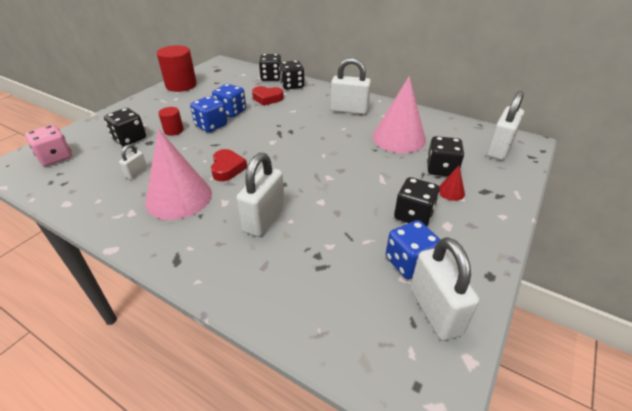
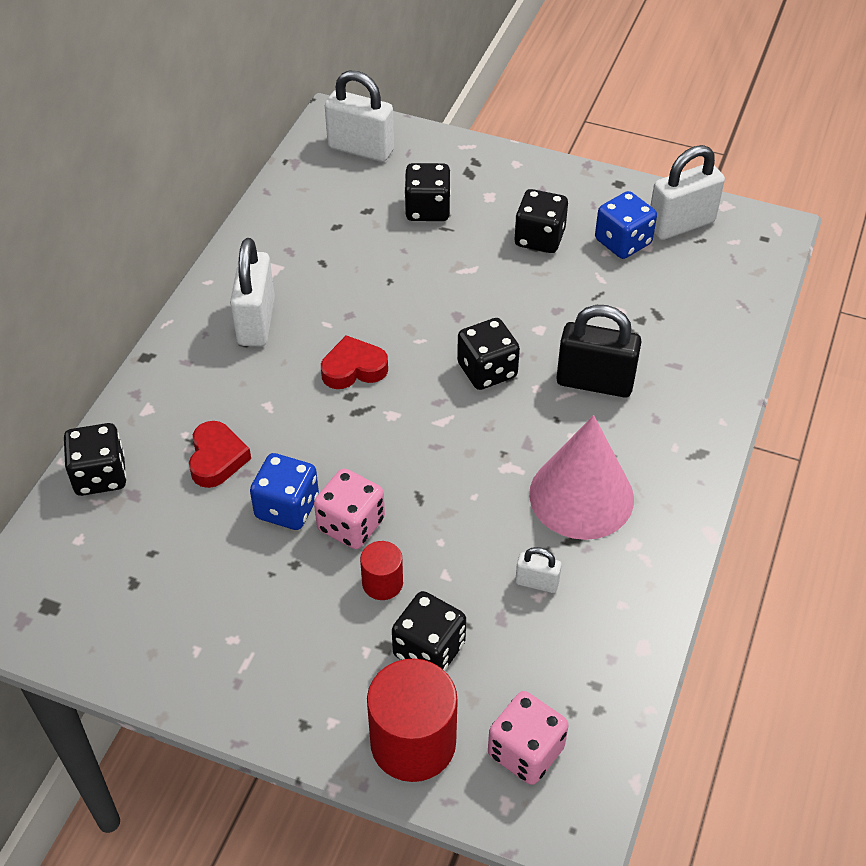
camera: 100 degrees left, 10 degrees up
red cylinder [156,45,197,92] -> red cylinder moved to [367,658,458,782]
blue dice [190,96,227,132] -> pink dice [314,468,385,549]
red heart [211,149,247,181] -> red heart moved to [321,335,388,389]
white padlock [237,153,285,237] -> black padlock [557,305,642,397]
black dice [279,60,304,90] -> black dice moved to [457,318,520,390]
pink cone [373,76,426,153] -> none
red cone [439,166,465,201] -> none

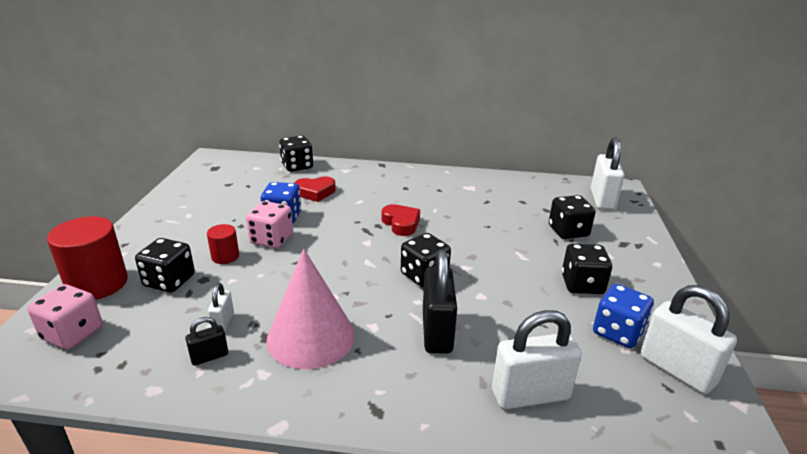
camera: 75 degrees right, 20 degrees down
white padlock [230,238,275,347] -> white padlock moved to [492,310,582,409]
none -> black padlock [185,317,228,366]

